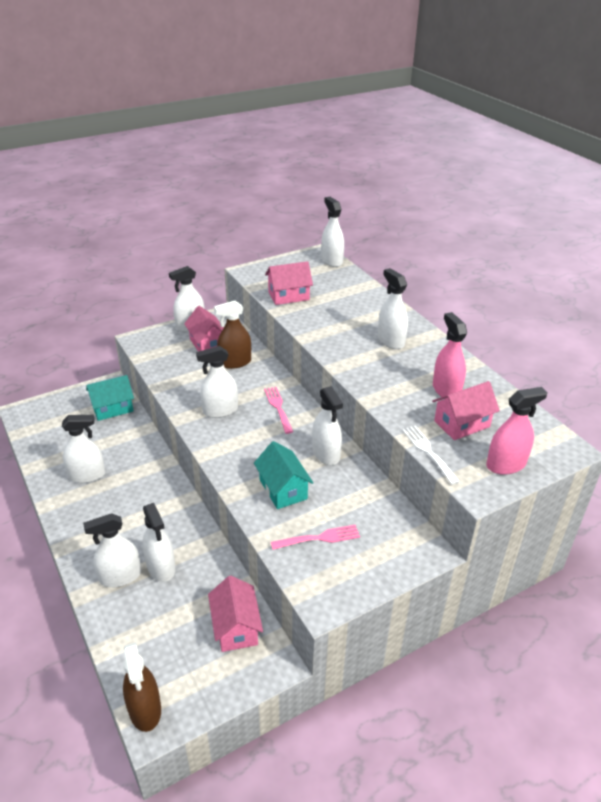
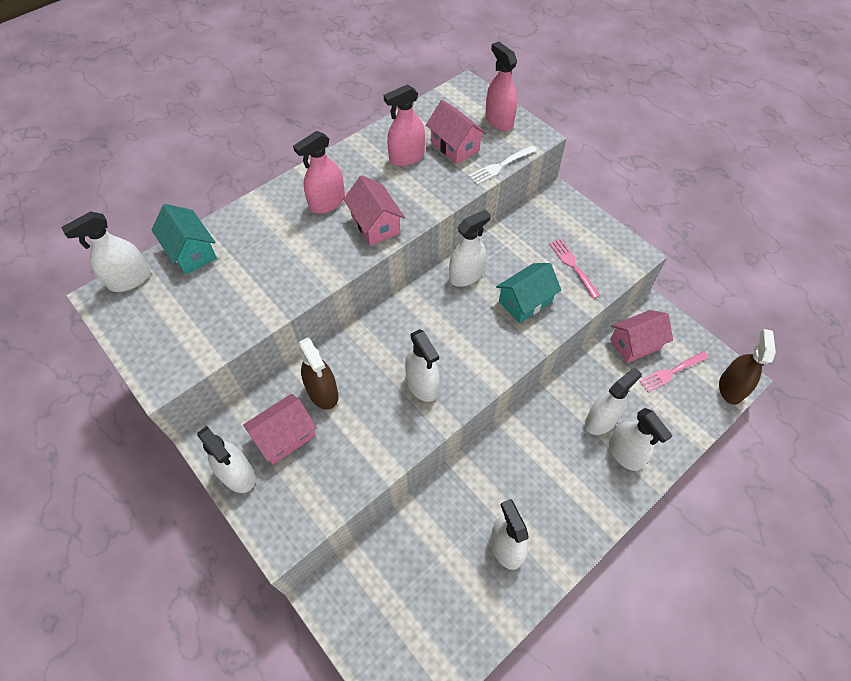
camera: 100 degrees left, 20 degrees up
turquoise house [86,375,134,421] -> turquoise house moved to [151,204,217,275]
brown spray bottle [123,642,161,732] -> brown spray bottle turned 45 degrees counterclockwise [719,329,776,405]
pink fork [264,387,293,434] -> pink fork moved to [639,351,709,393]
pink house [265,261,313,305] -> pink house moved to [343,175,405,246]
white spray bottle [378,268,408,349] -> pink spray bottle [293,131,345,214]

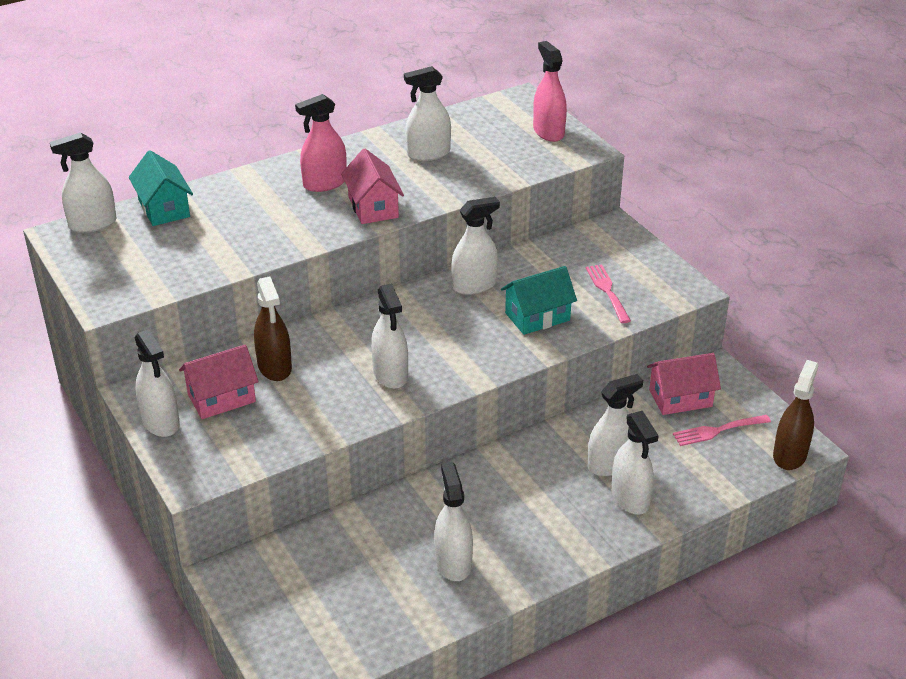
camera: 10 degrees right, 20 degrees down
pink spray bottle [384,84,425,166] -> white spray bottle [404,66,451,161]
pink house [426,100,486,164] -> none
white fork [469,146,537,185] -> none

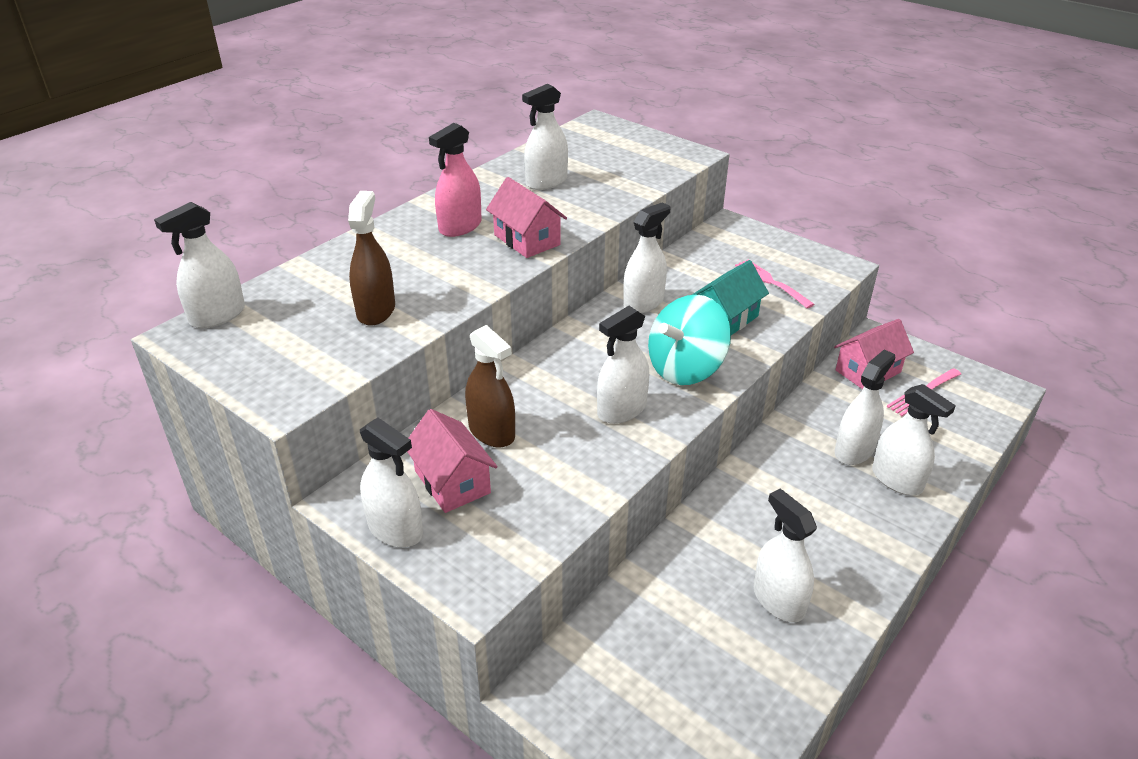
camera: 20 degrees left, 0 degrees up
turquoise house [129,150,193,226] -> none
pink house [179,345,259,419] -> pink house turned 75 degrees counterclockwise [407,409,498,513]
white spray bottle [371,283,408,389] -> white spray bottle turned 90 degrees clockwise [597,306,649,424]
pink spray bottle [533,41,567,142] -> none
brown spray bottle [773,360,819,470] -> brown spray bottle moved to [348,191,395,326]
none -> turquoise spinning top [648,295,731,385]

